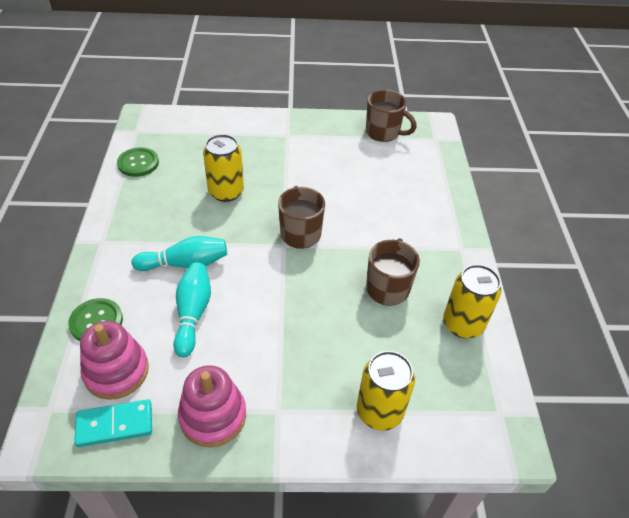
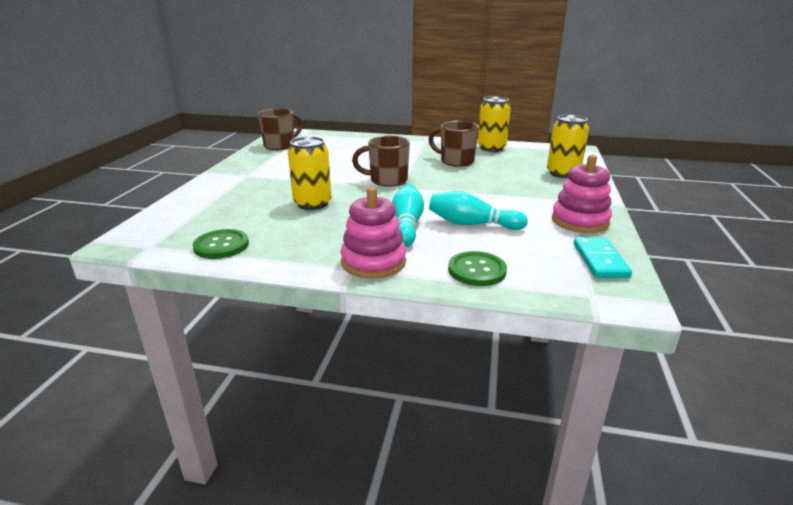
camera: 75 degrees left, 20 degrees down
pink stacking toy [80,321,149,400] -> pink stacking toy moved to [340,187,406,279]

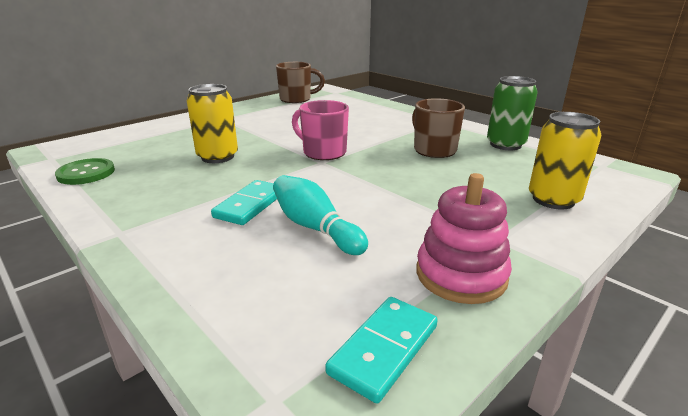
camera: 35 degrees right, 0 degrees up
pink stacking toy [340,187,406,279] -> none
brown mug [352,136,410,187] -> pink mug [292,100,349,160]
turquoise bowling pin [392,184,424,247] -> turquoise domino [211,180,277,225]
green button [448,251,507,286] -> none
yellow can [478,97,511,152] -> green can [487,76,538,150]

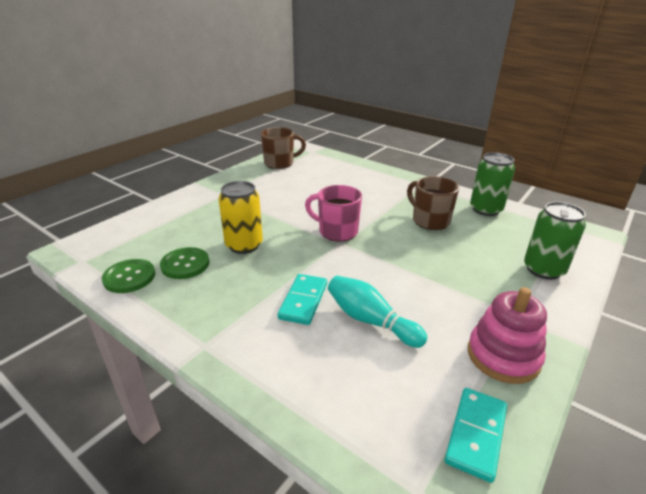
camera: 10 degrees left, 5 degrees up
yellow can [529,112,601,209] -> green can [524,202,586,280]
none -> green button [160,247,209,279]

